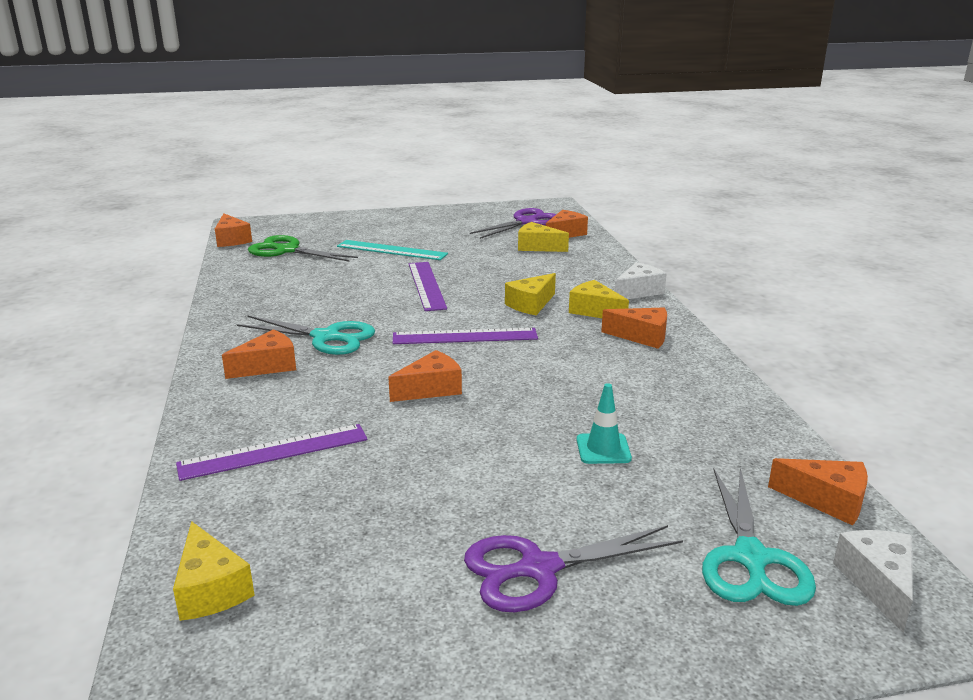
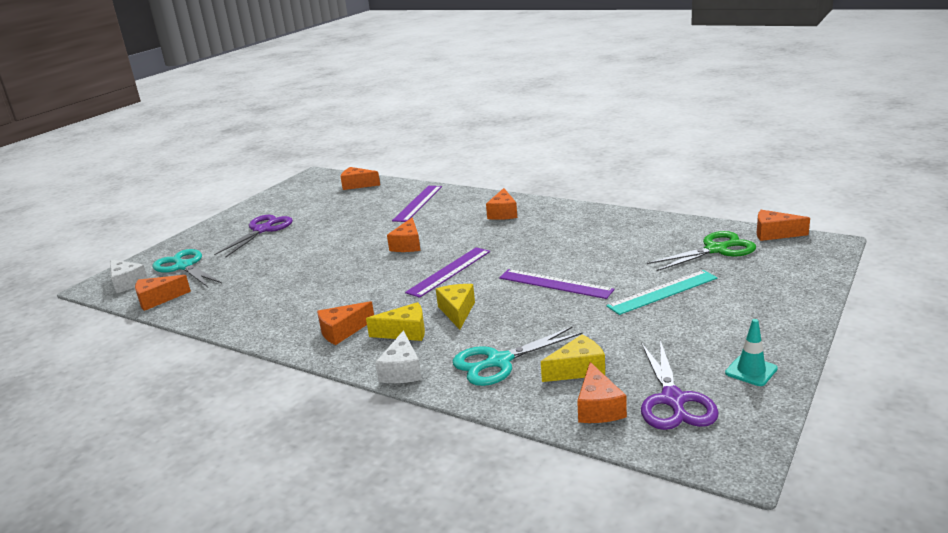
camera: 135 degrees right, 0 degrees up
yellow cheese [173,521,255,621] -> orange cheese [340,167,380,190]
turquoise scissors [237,316,375,355] -> turquoise scissors moved to [453,327,583,386]
turquoise traffic cone [577,383,632,464] -> turquoise traffic cone moved to [725,319,778,386]

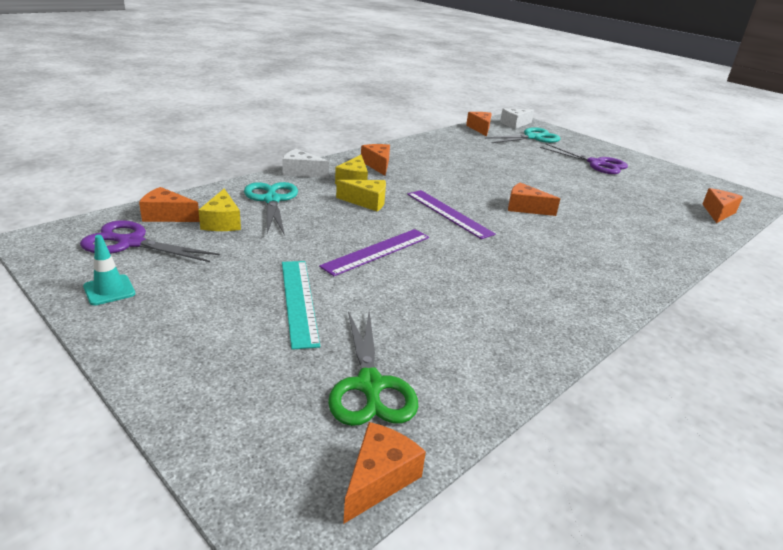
camera: 100 degrees right, 5 degrees up
purple ruler [392,186,442,222] -> none
orange cheese [486,188,517,220] -> none

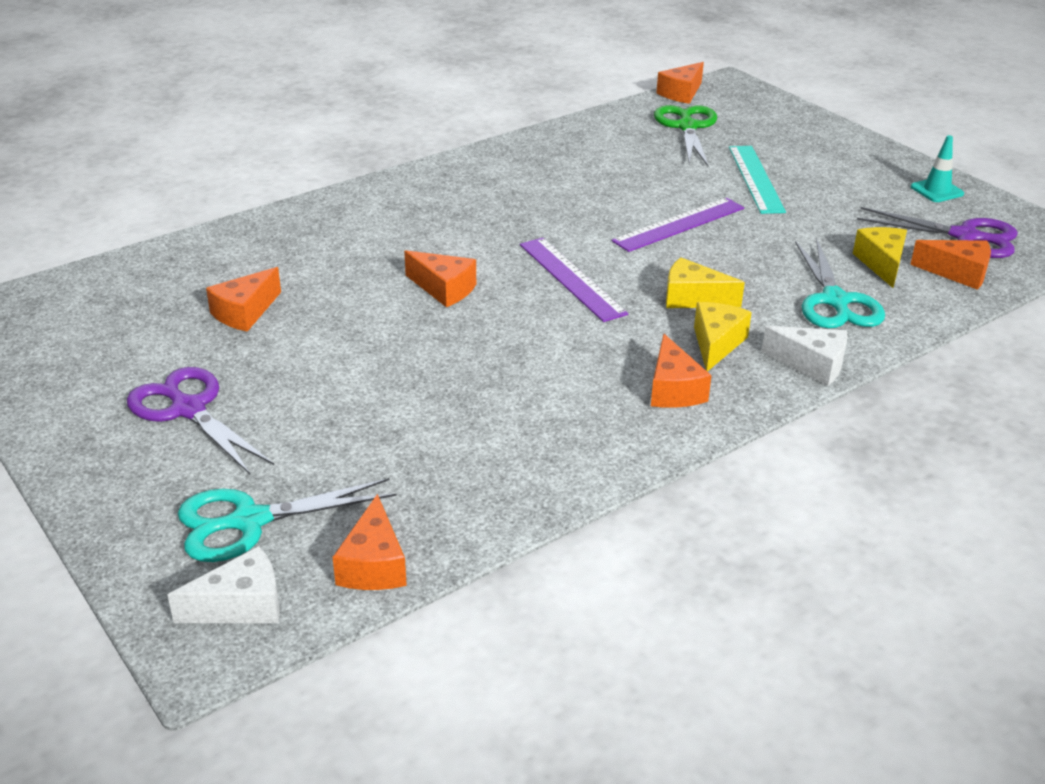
camera: 170 degrees left, 5 degrees up
orange cheese [703,188,743,223] -> orange cheese moved to [206,267,281,332]

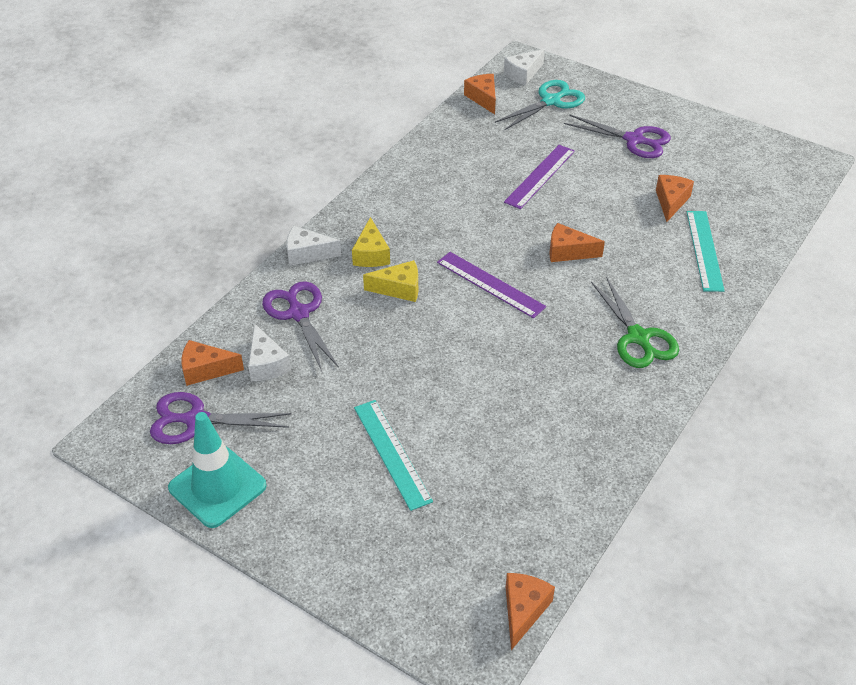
camera: 160 degrees right, 10 degrees up
purple ruler [612,198,744,252] -> purple ruler moved to [504,145,575,209]
orange cheese [651,334,712,408] -> none
green scissors [654,105,717,166] -> green scissors moved to [591,276,679,368]
turquoise scissors [795,239,885,328] -> purple scissors [262,282,339,371]
yellow cheese [853,227,907,288] -> white cheese [248,324,291,381]
turquoise traffic cone [911,135,964,202] -> turquoise traffic cone [168,412,266,528], size x1.90
none -> turquoise ruler [687,211,725,292]

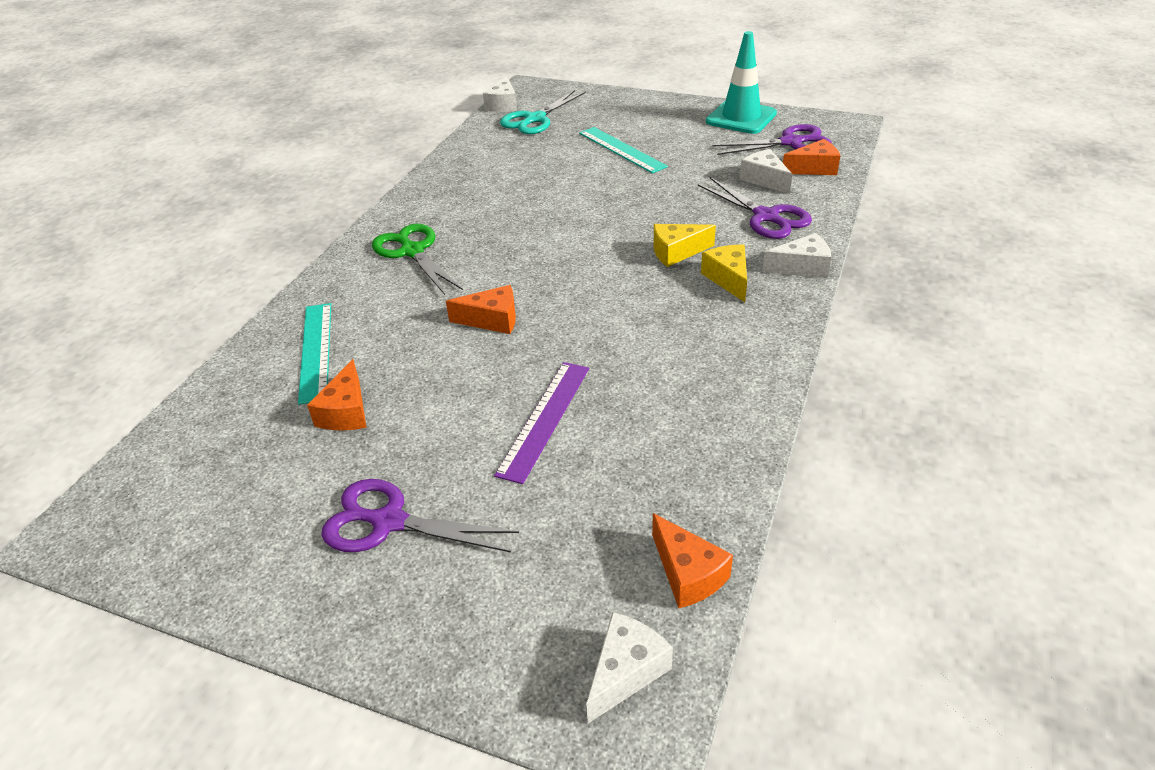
camera: 170 degrees right, 5 degrees down
purple ruler [437,252,546,318] -> none
turquoise scissors [495,80,585,130] -> turquoise scissors moved to [500,90,586,134]
orange cheese [506,573,555,650] -> white cheese [483,75,517,112]

